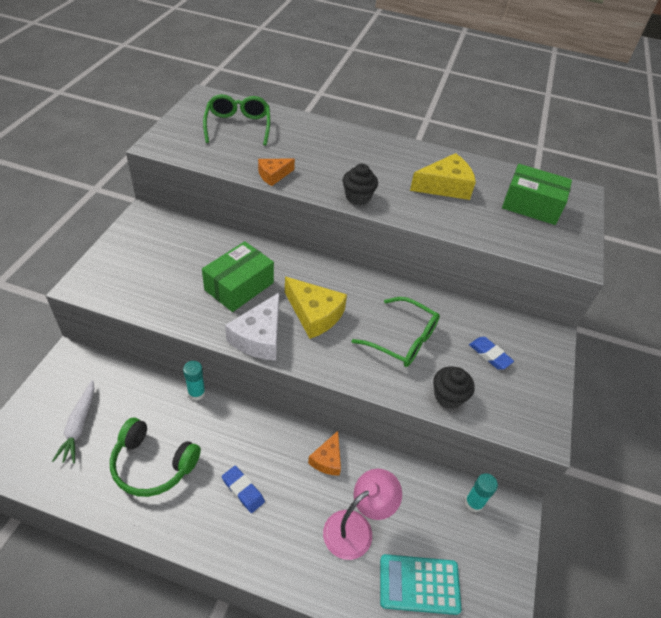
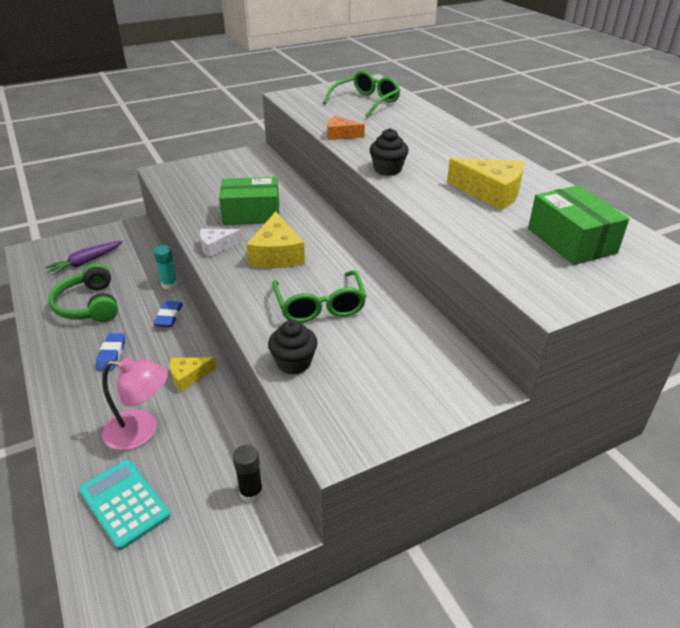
camera: 50 degrees right, 10 degrees down
white carrot [52,380,94,463] -> purple carrot [45,241,123,275]
white cheese [225,293,279,361] -> white cheese [200,229,242,257], size x0.60
orange cheese [308,431,341,476] -> yellow cheese [170,357,216,392]
turquoise glue stick [465,473,498,513] -> black glue stick [233,445,263,503]
blue eraser [469,337,514,370] -> blue eraser moved to [154,301,183,327]

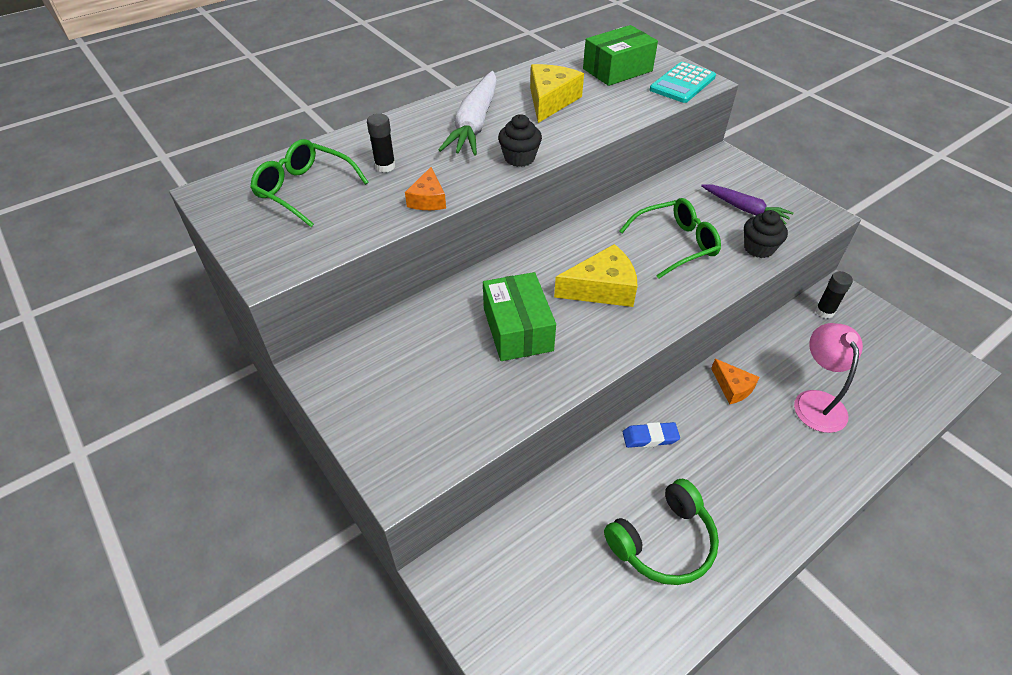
camera: 100 degrees left, 10 degrees up
purple carrot [45,241,123,275] -> purple carrot moved to [701,184,793,225]
turquoise calculator [79,460,170,550] -> turquoise calculator moved to [650,62,716,103]
blue eraser [96,333,125,370] -> none
turquoise glue stick [154,245,178,289] -> none
yellow cheese [170,357,216,392] -> orange cheese [711,359,760,404]
white cheese [200,229,242,257] -> none
none -> black glue stick [367,114,395,173]
none -> white carrot [438,71,497,156]

